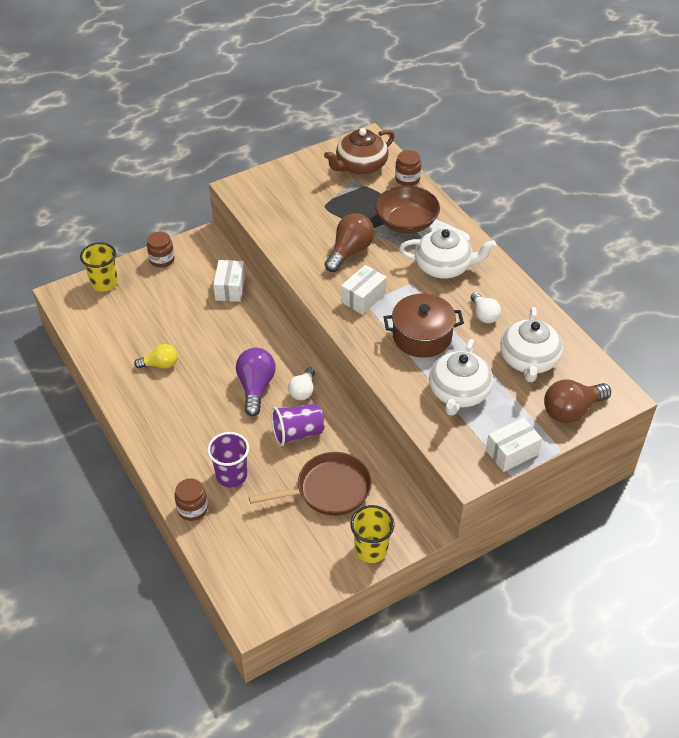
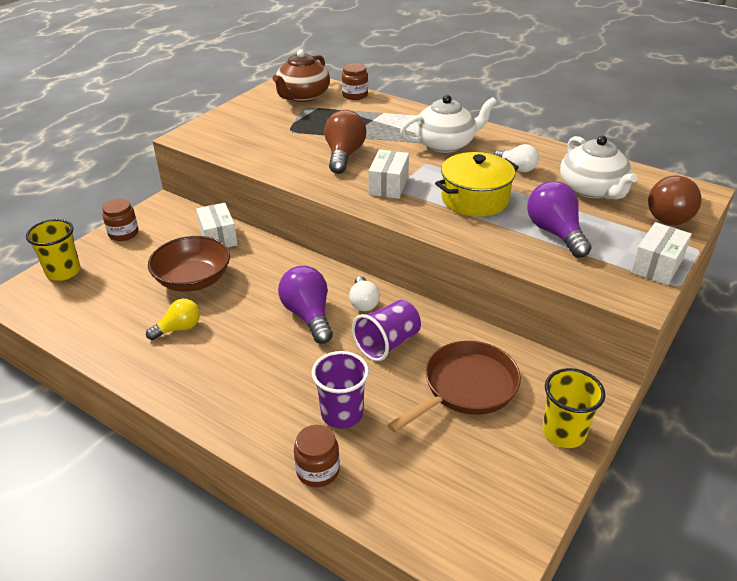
camera: 25 degrees left, 10 degrees down
brown bowl [375,185,440,233] -> brown bowl moved to [148,236,230,292]
brown pot [384,294,464,358] -> yellow pot [435,152,519,217]
white teapot [429,339,493,416] -> purple light bulb [527,181,592,258]

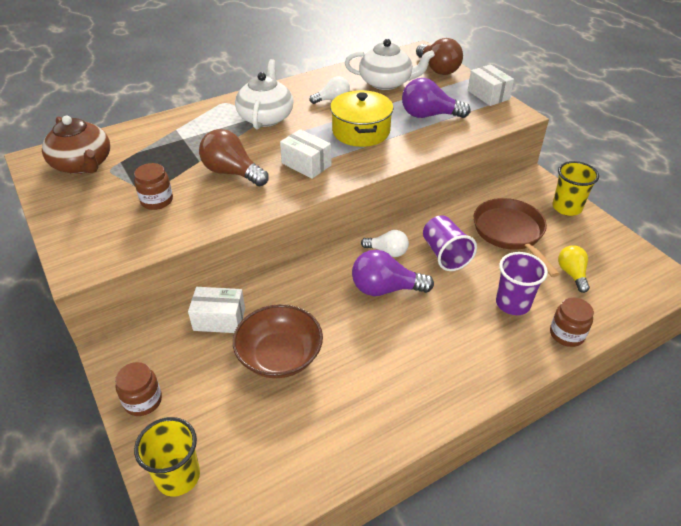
camera: 65 degrees left, 5 degrees up
yellow light bulb [146,299,200,340] -> yellow light bulb moved to [558,245,590,293]
brown jar [342,63,368,100] -> brown jar moved to [134,163,173,210]

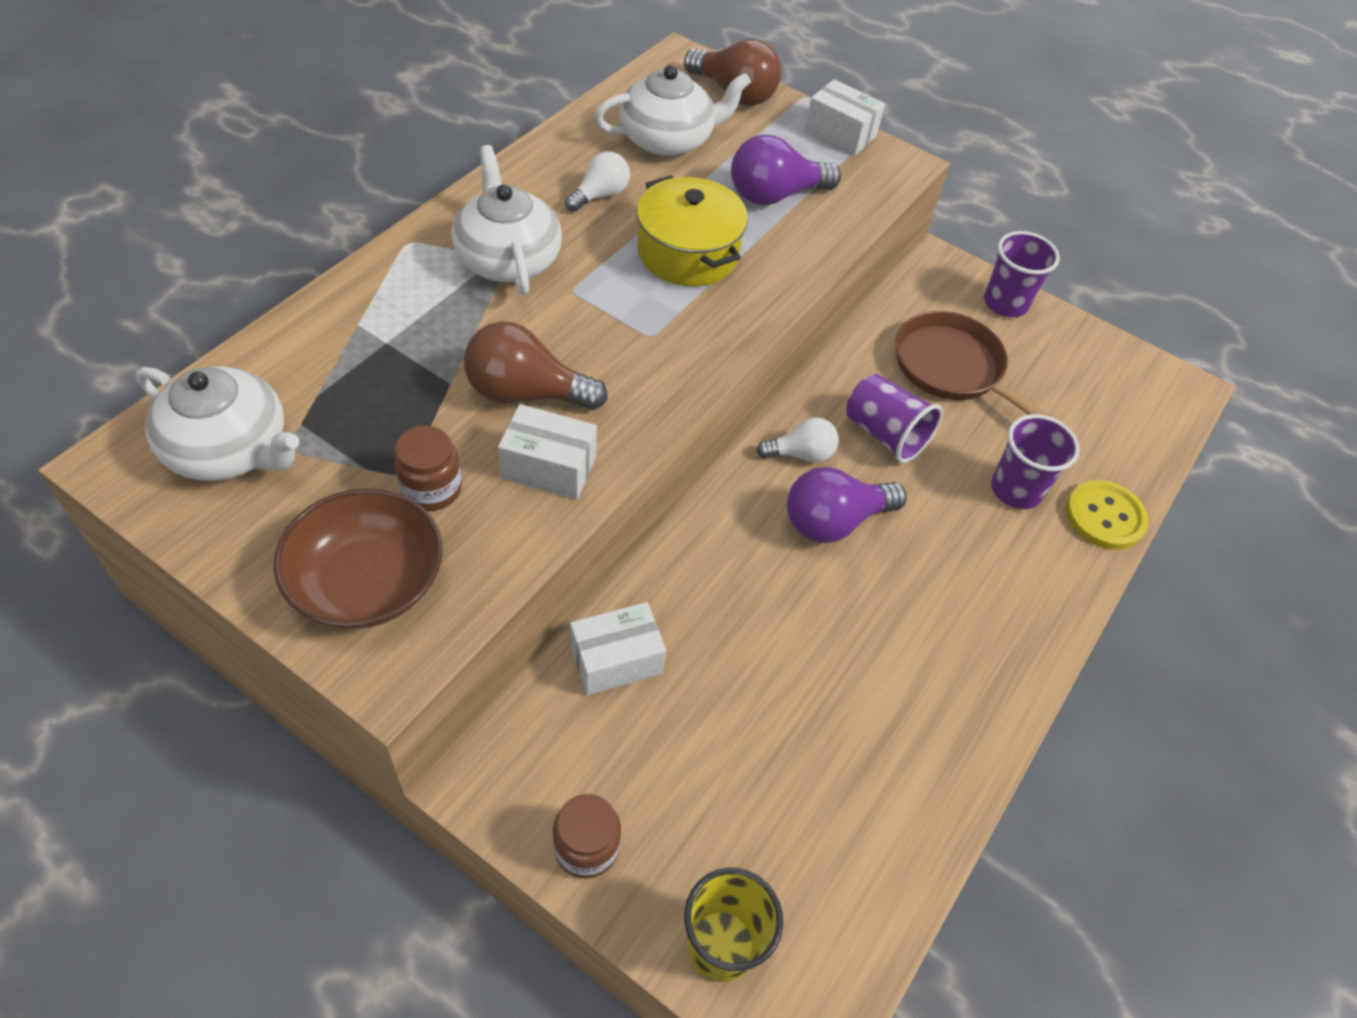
camera: 30 degrees left, 10 degrees up
brown teapot [42,116,110,174] -> white teapot [136,366,299,481]
brown bowl [233,304,323,378] -> brown bowl moved to [273,488,443,629]
white box [280,129,331,179] -> white box moved to [498,404,597,500]
brown jar [550,297,594,347] -> yellow button [1066,480,1148,550]
yellow cup [552,161,599,216] -> purple cup [984,231,1060,317]
yellow light bulb [558,245,590,293] -> none

